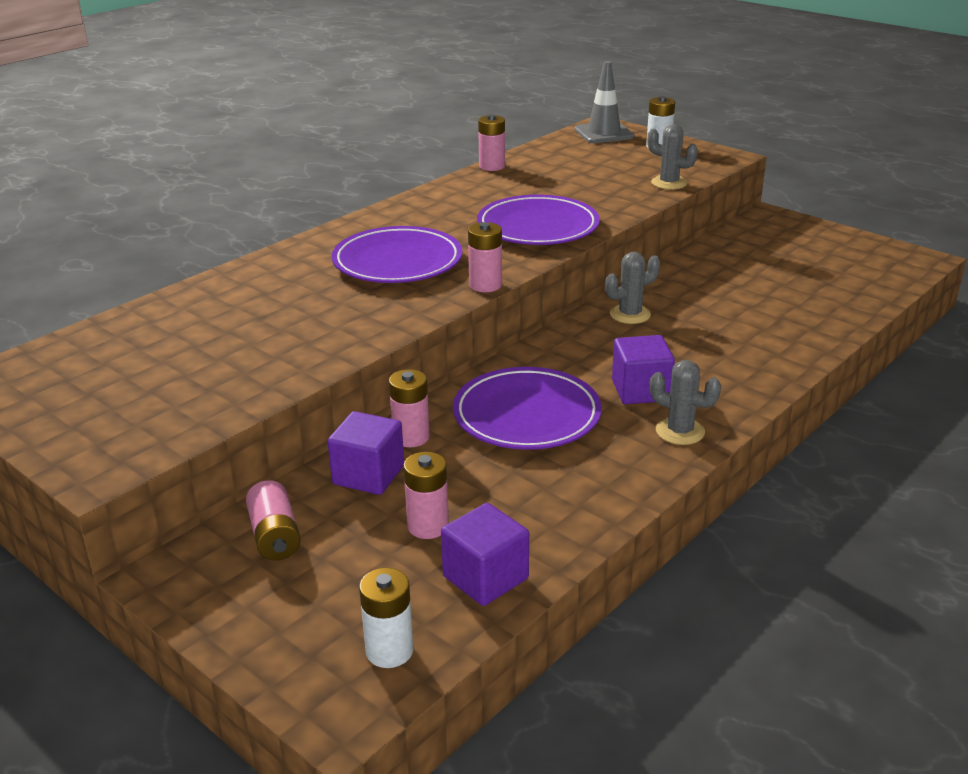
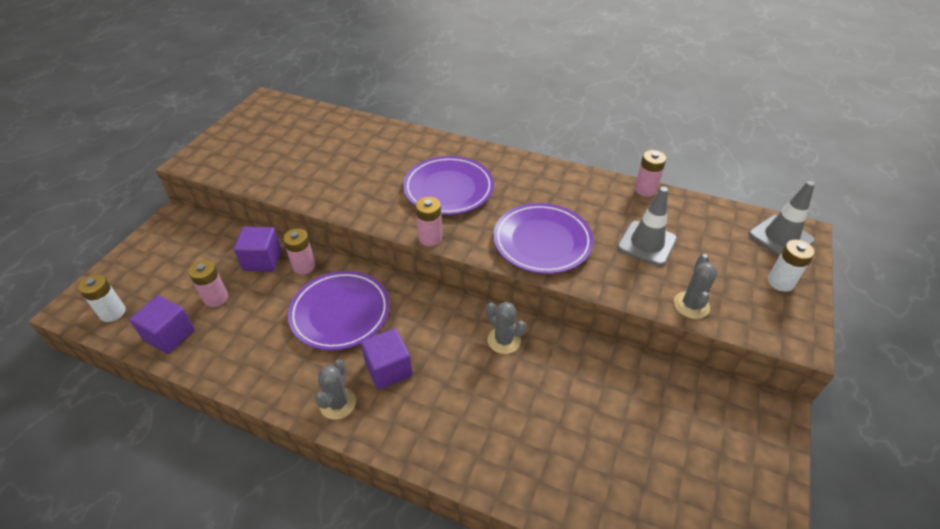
camera: 70 degrees right, 15 degrees up
pink battery [246,480,301,560] -> none
none -> grey traffic cone [617,187,677,266]

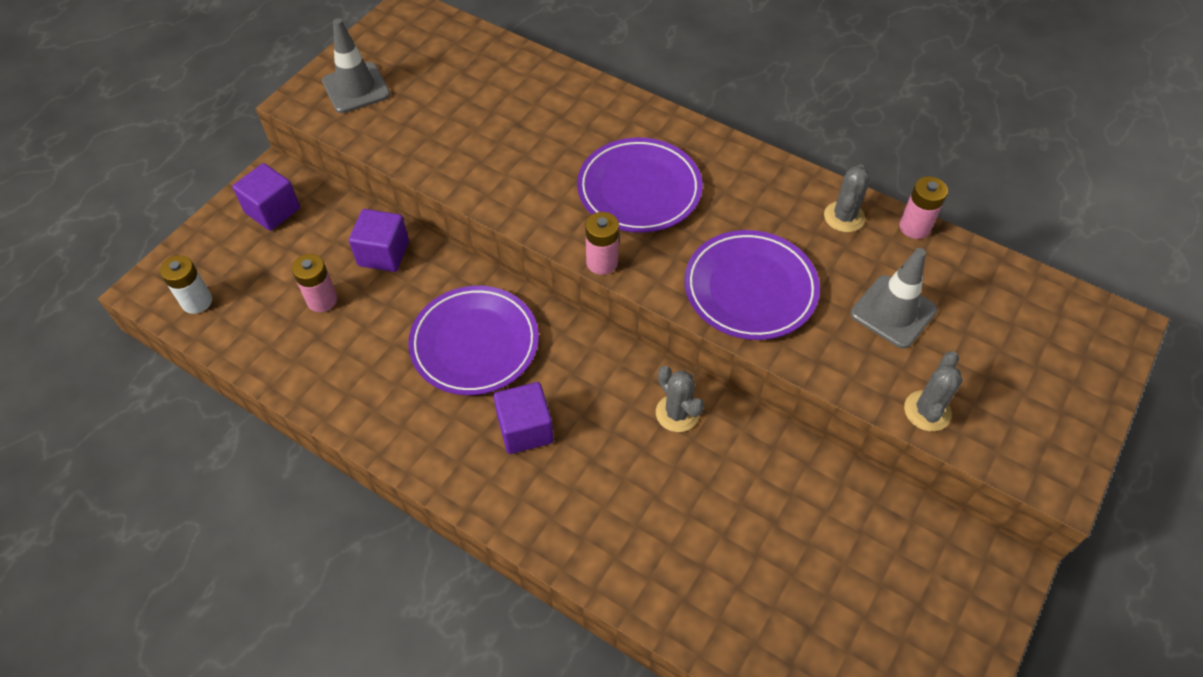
camera: 10 degrees right, 10 degrees up
purple cube [129,295,195,354] -> purple cube moved to [232,163,300,231]
pink battery [283,229,315,274] -> none
grey cactus [315,359,356,420] -> grey cactus moved to [824,164,870,232]
grey traffic cone [748,181,815,256] -> grey traffic cone moved to [322,18,390,113]
white battery [768,240,815,292] -> none

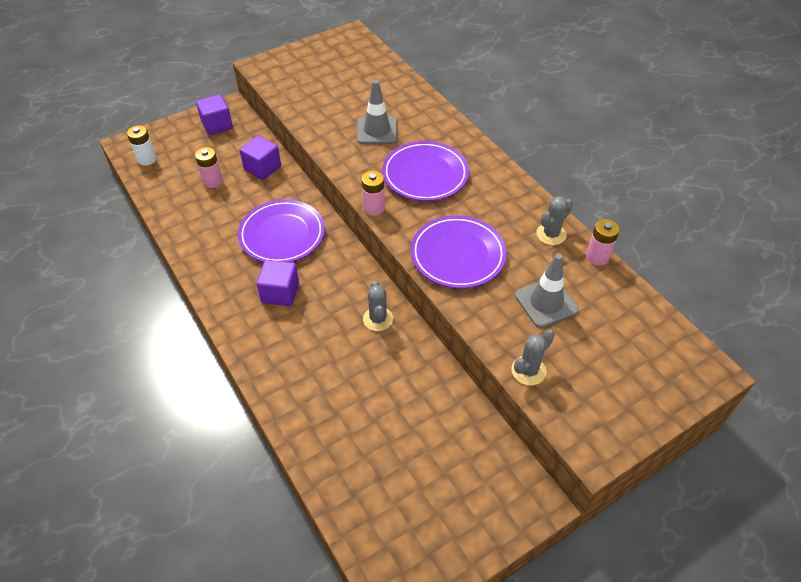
camera: 25 degrees right, 5 degrees down
grey traffic cone [322,18,390,113] -> grey traffic cone moved to [357,80,397,144]

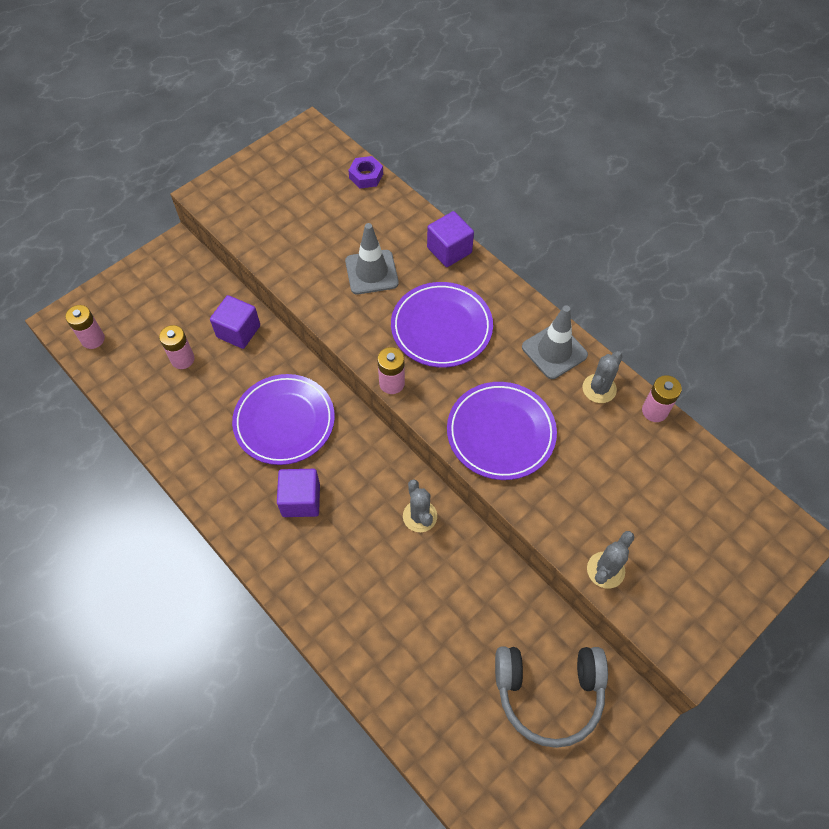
camera: 10 degrees left, 10 degrees up
white battery [127,125,157,166] -> pink battery [65,305,105,349]
purple cube [196,94,233,135] -> purple cube moved to [427,211,474,267]
grey traffic cone [515,253,579,328] -> grey traffic cone moved to [522,305,588,379]
none -> purple nut [348,156,383,189]
none -> grey headphones [495,647,608,748]

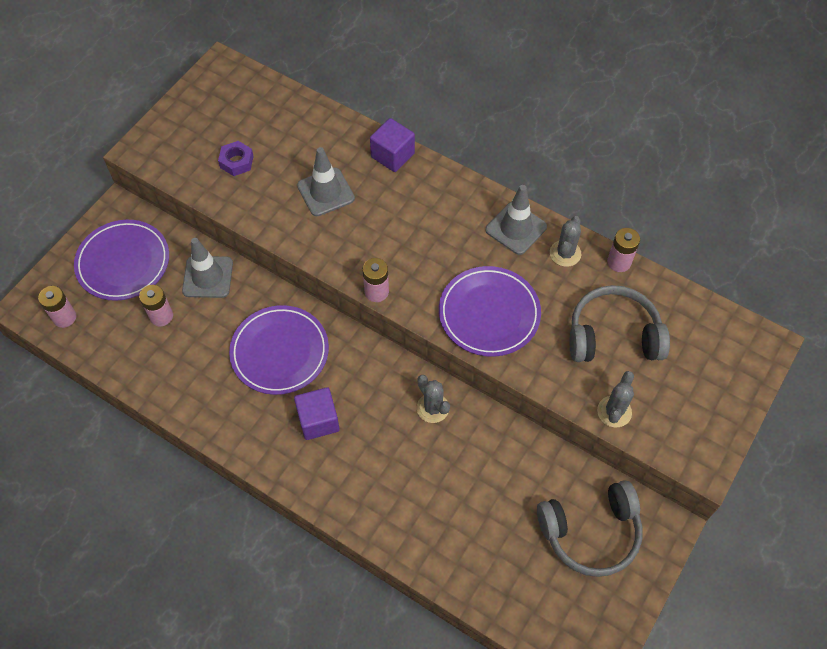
camera: 15 degrees left, 0 degrees up
purple cube [210,295,260,349] -> grey traffic cone [182,238,233,298]
purple nut [348,156,383,189] -> purple nut moved to [218,141,254,176]
purple plate [391,282,493,368] -> purple plate moved to [74,220,169,301]
none -> grey headphones [569,285,670,362]

